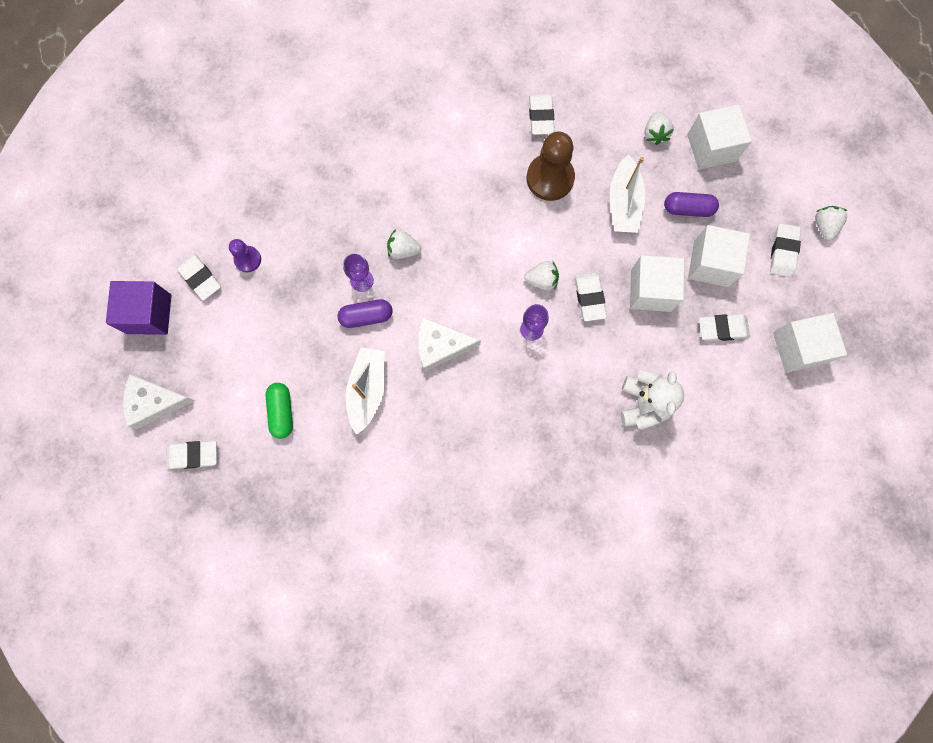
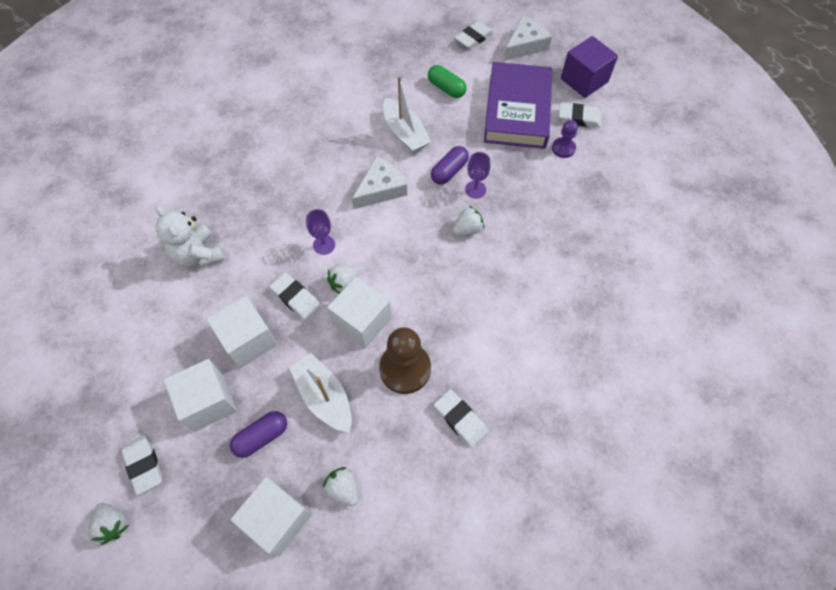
camera: 140 degrees right, 15 degrees down
white eraser [699,314,750,341] -> none
white cube [773,313,847,373] -> white cube moved to [327,276,392,349]
none -> purple book [484,62,553,149]

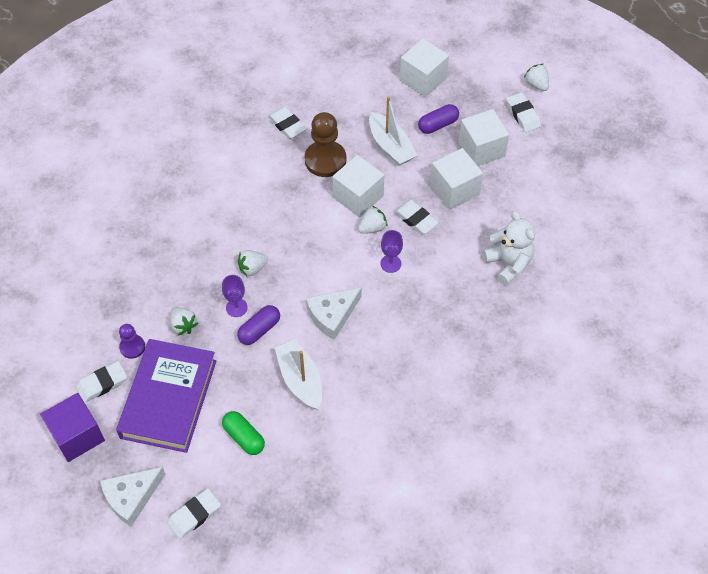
camera: 175 degrees left, 5 degrees down
white strawberry [323,467,358,506] -> white strawberry moved to [170,307,198,336]
white eraser [559,103,602,128] -> white eraser turned 45 degrees counterclockwise [76,361,127,403]

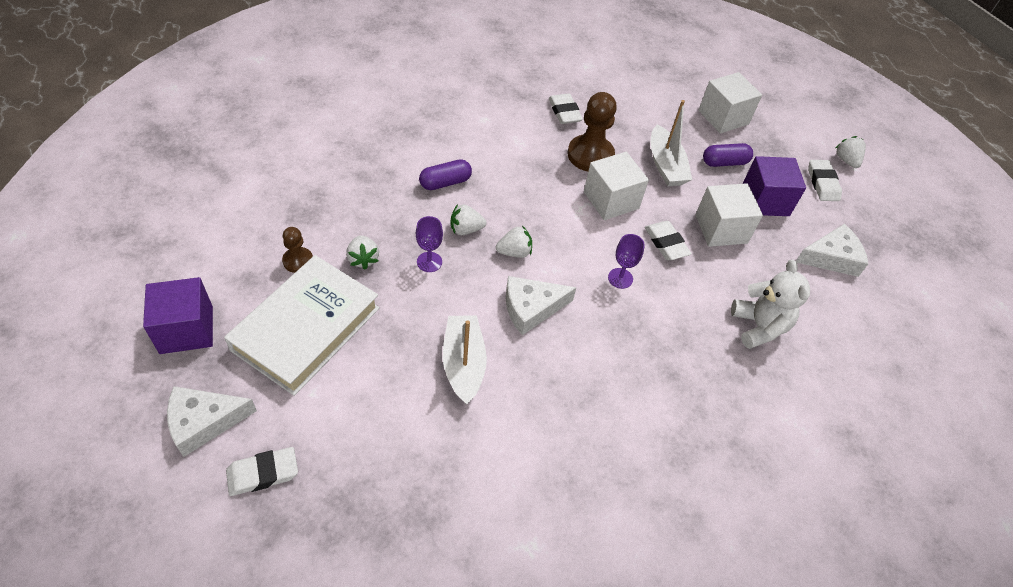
camera: 15 degrees right, 5 degrees down
white eraser [76,361,127,403] -> none
purple book [116,339,216,453] -> white book [224,255,380,396]
purple pawn [119,324,145,359] -> brown pawn [282,227,313,273]
green capsule [222,411,265,455] -> none
purple capsule [237,305,280,345] -> purple capsule moved to [419,159,472,190]
white strawberry [358,206,388,234] -> white strawberry moved to [496,226,532,258]
white cube [458,109,509,166] -> purple cube [743,156,806,216]
none -> white cheese [796,224,868,277]

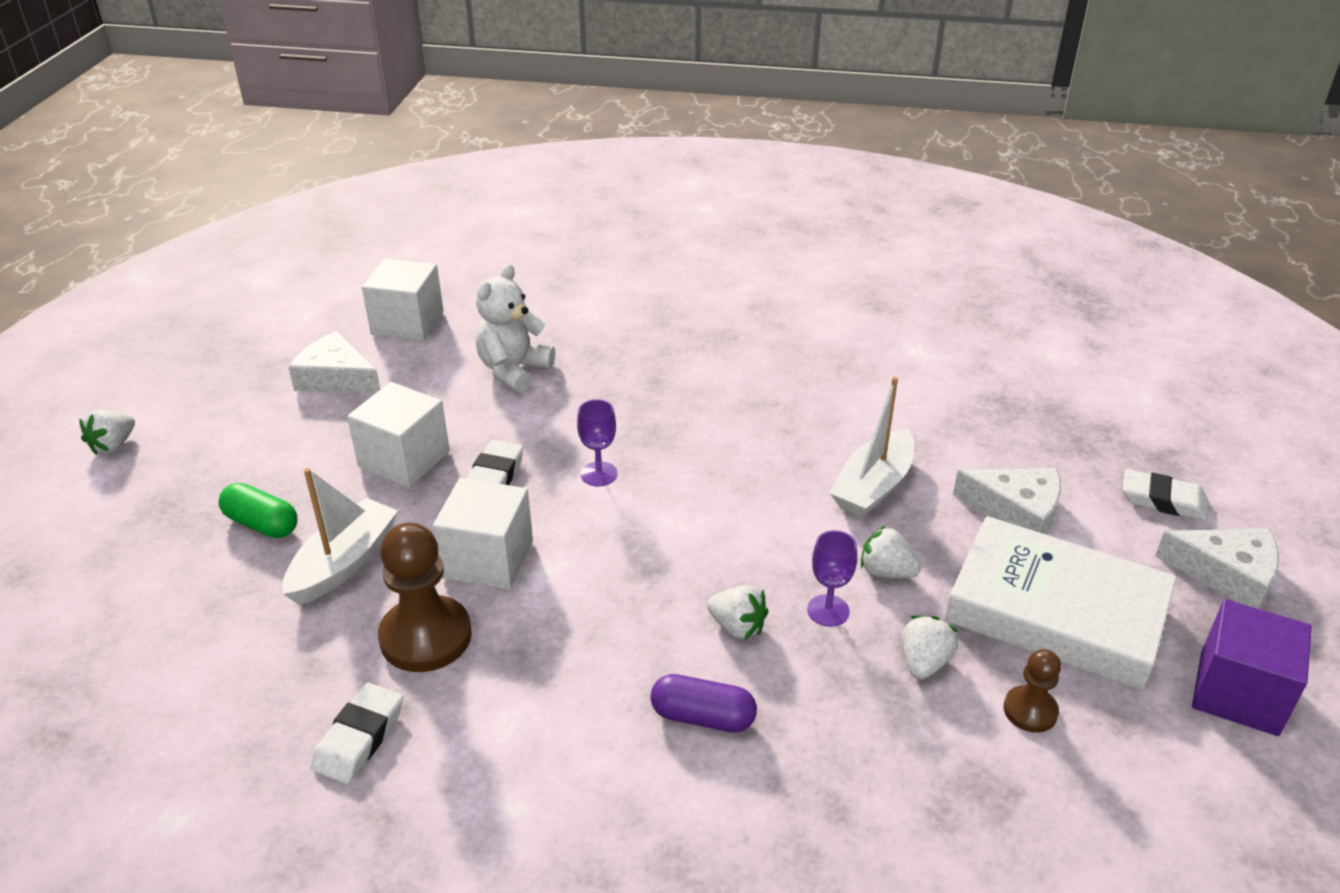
camera: 135 degrees left, 15 degrees down
white book [224,255,380,396] -> white book turned 45 degrees clockwise [945,516,1176,691]
white strawberry [496,226,532,258] -> white strawberry moved to [861,526,921,578]
white cheese [506,276,576,335] -> white cheese moved to [953,468,1061,535]
white cube [698,72,762,134] -> white cube moved to [362,258,443,341]
purple capsule [703,143,753,167] -> green capsule [219,483,297,538]
purple cube [743,156,806,216] -> none
white eraser [808,160,842,201] -> none

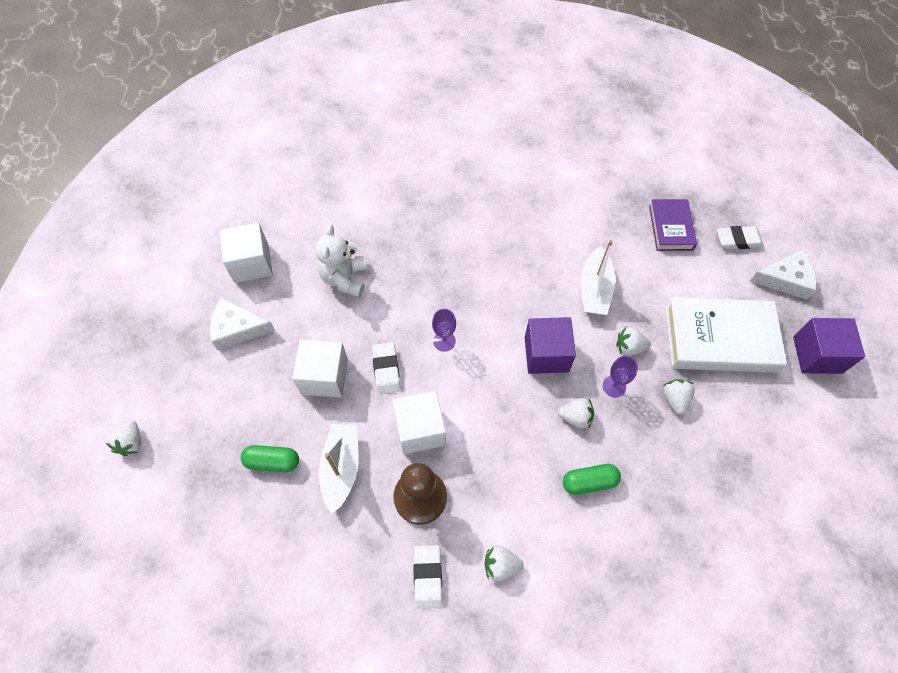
camera: 25 degrees left, 25 degrees up
purple capsule [650,674,757,733] -> green capsule [563,464,621,495]
white cheese [953,468,1061,535] -> none
brown pawn [1003,649,1061,733] -> none
none -> white strawberry [484,546,523,581]
none -> purple cube [525,317,576,374]
none -> purple book [649,199,697,251]

